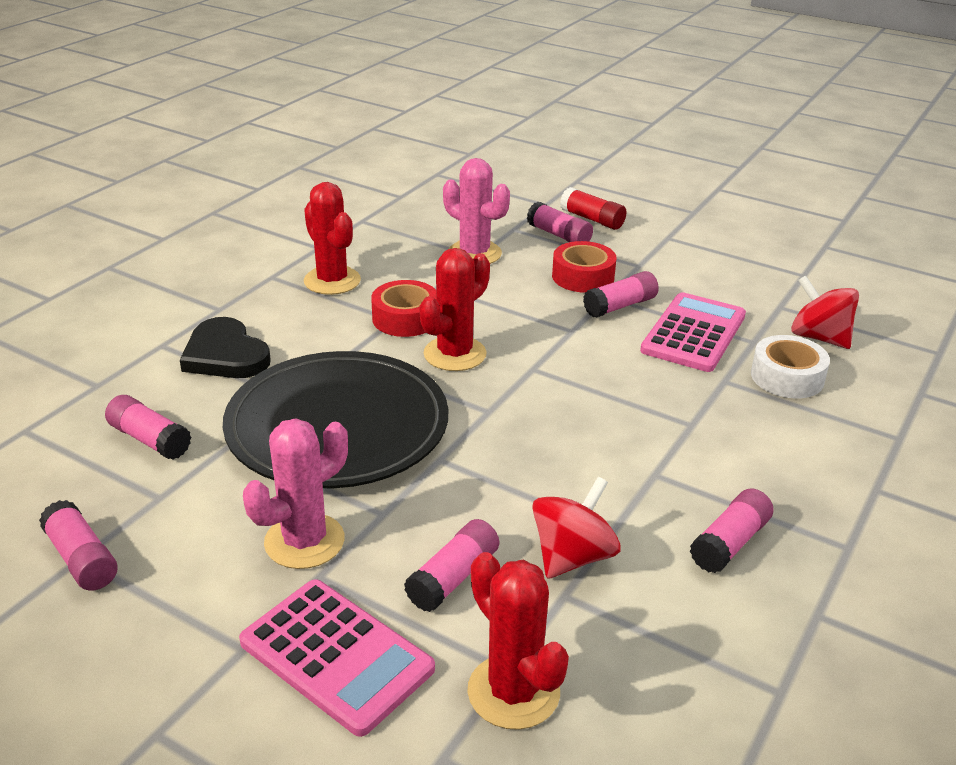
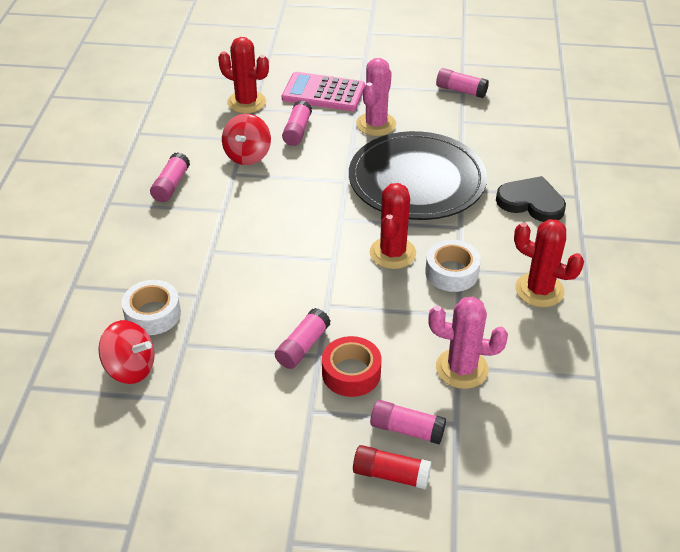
camera: 155 degrees right, 10 degrees up
pink glue stick [105,395,191,460] -> none
red tape [371,280,436,337] -> white tape [425,240,481,292]
pink calculator [640,292,746,372] -> none

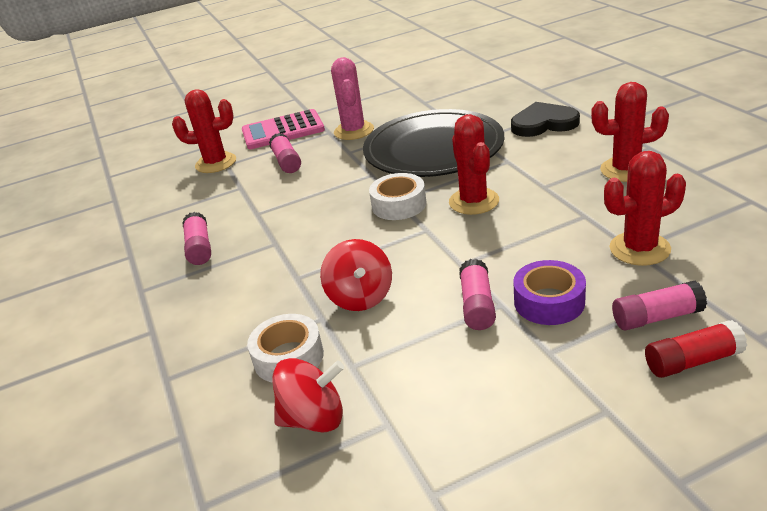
camera: 25 degrees left, 10 degrees down
red spinning top [222,114,271,165] -> red spinning top moved to [320,239,392,311]
red tape [322,336,381,397] -> purple tape [513,260,586,325]
white tape [425,240,481,292] -> white tape moved to [369,173,426,220]
pink cactus [428,297,508,389] -> red cactus [604,151,686,266]
pink glue stick [436,68,489,98] -> none

